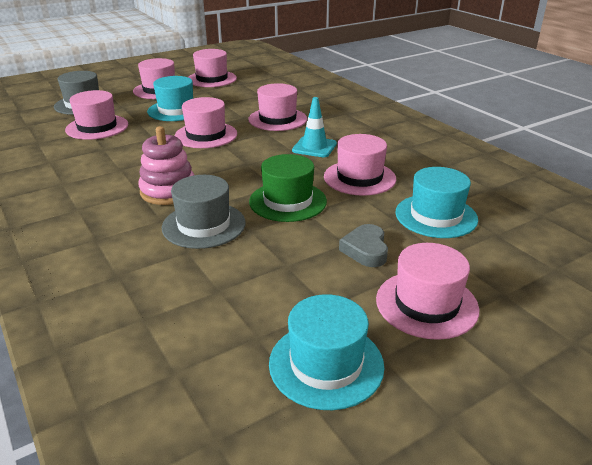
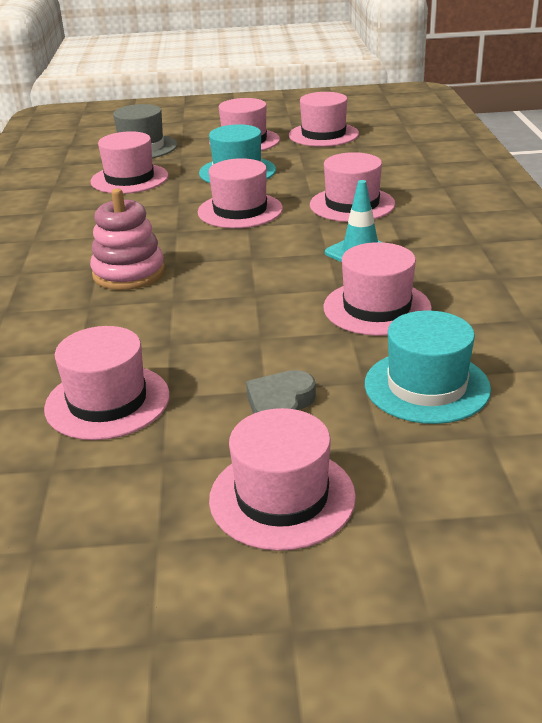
camera: 30 degrees right, 0 degrees up
grey hat [162,175,245,249] -> none
green hat [249,154,327,222] -> none
turquoise hat [269,294,384,410] -> none
none -> pink hat [44,326,170,440]

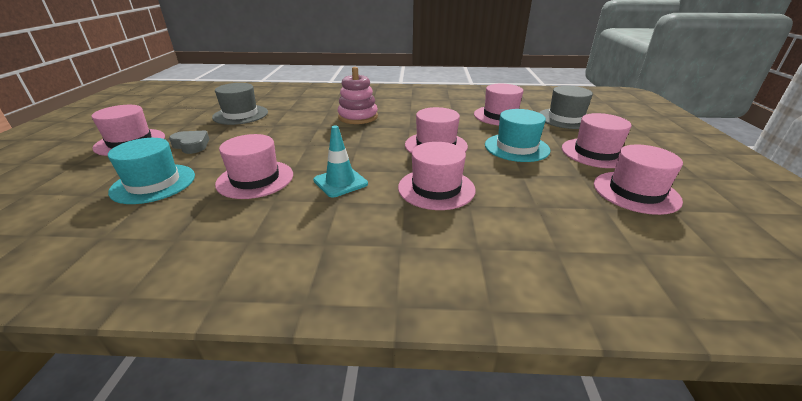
camera: 95 degrees right, 0 degrees up
pink hat [44,326,170,440] -> grey hat [212,83,268,125]

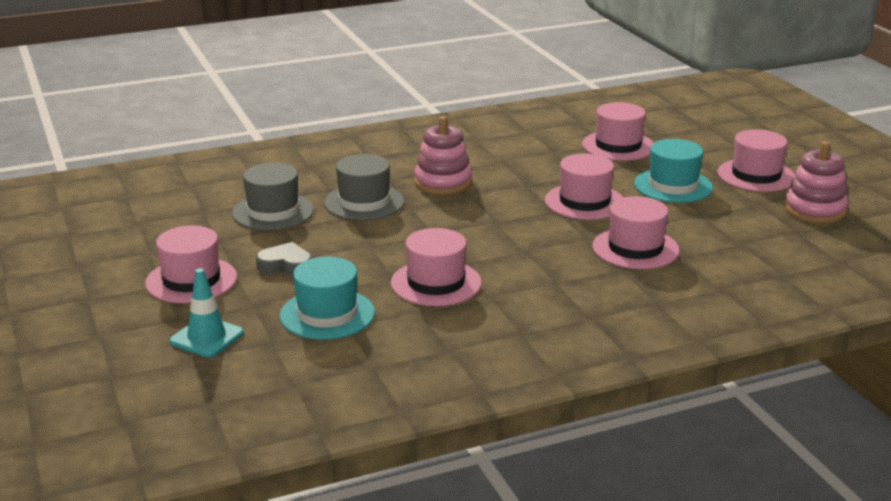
camera: 25 degrees left, 5 degrees down
turquoise traffic cone [313,126,368,197] -> turquoise traffic cone moved to [169,268,244,357]
grey hat [539,86,593,129] -> grey hat moved to [324,154,404,220]
pink hat [594,144,683,215] -> pink stacking toy [784,141,848,223]

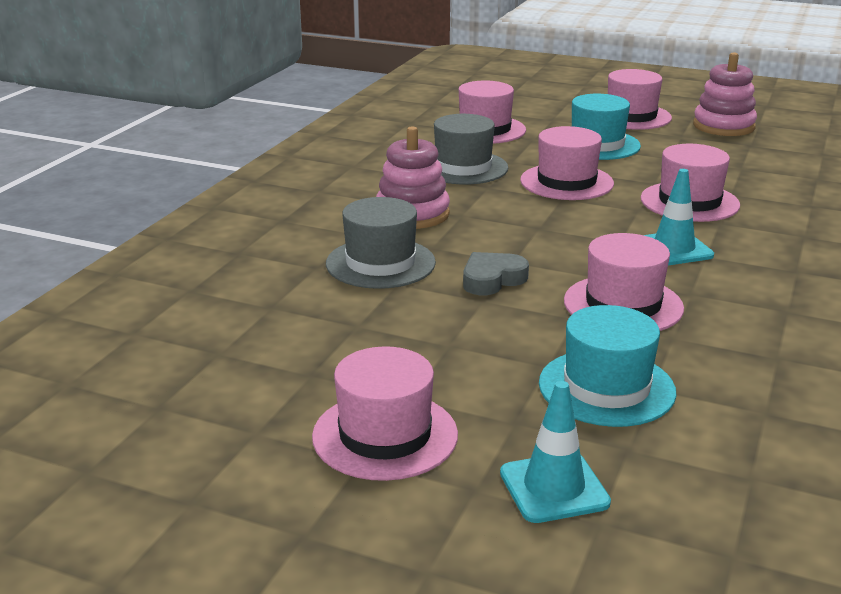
camera: 45 degrees left, 0 degrees up
grey hat [232,163,314,230] -> grey hat moved to [434,114,508,184]
grey heart [256,242,312,276] -> grey heart moved to [463,252,529,295]
none -> turquoise traffic cone [644,169,714,265]

